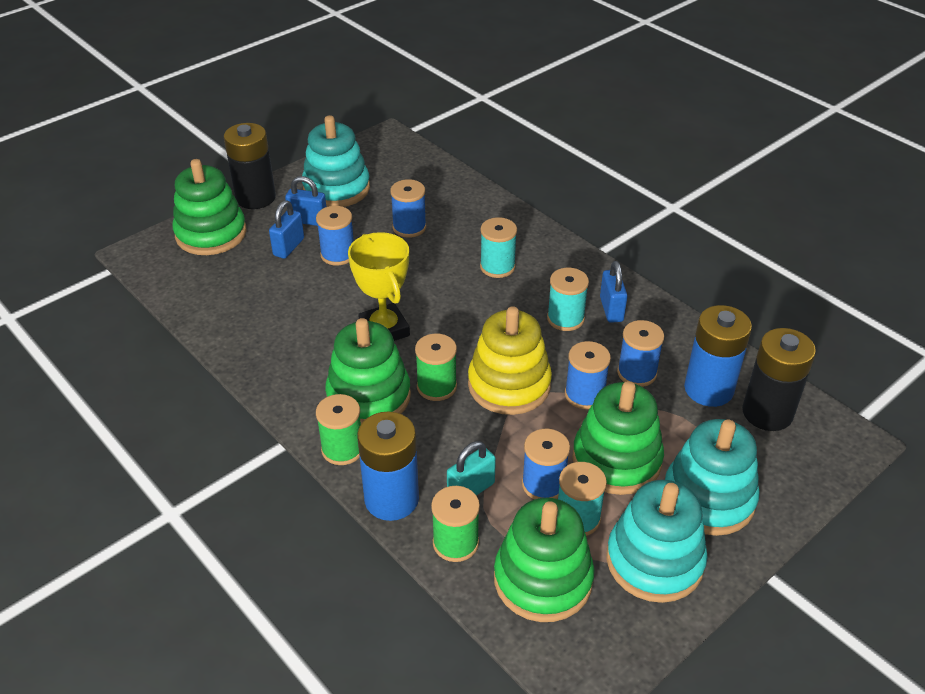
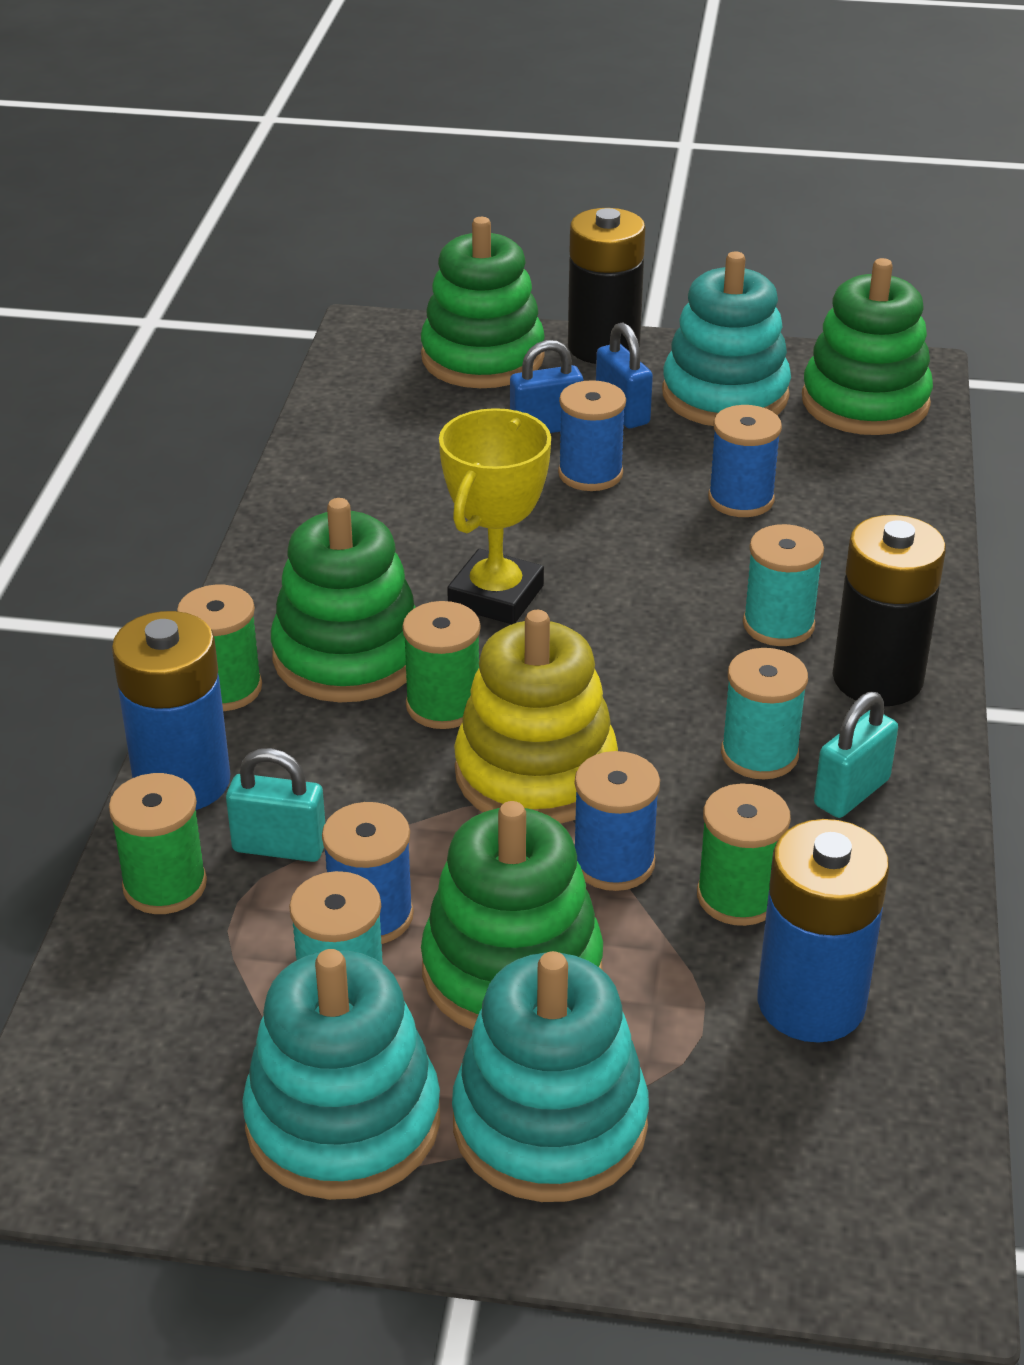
camera: 50 degrees right, 5 degrees down
green stacking toy [494,498,594,622] -> green stacking toy moved to [802,258,933,435]
blue padlock [600,261,628,323] -> turquoise padlock [814,692,898,818]
blue spool [617,320,664,387] -> green spool [697,783,791,926]
black battery [742,328,816,431] -> black battery moved to [832,515,946,706]

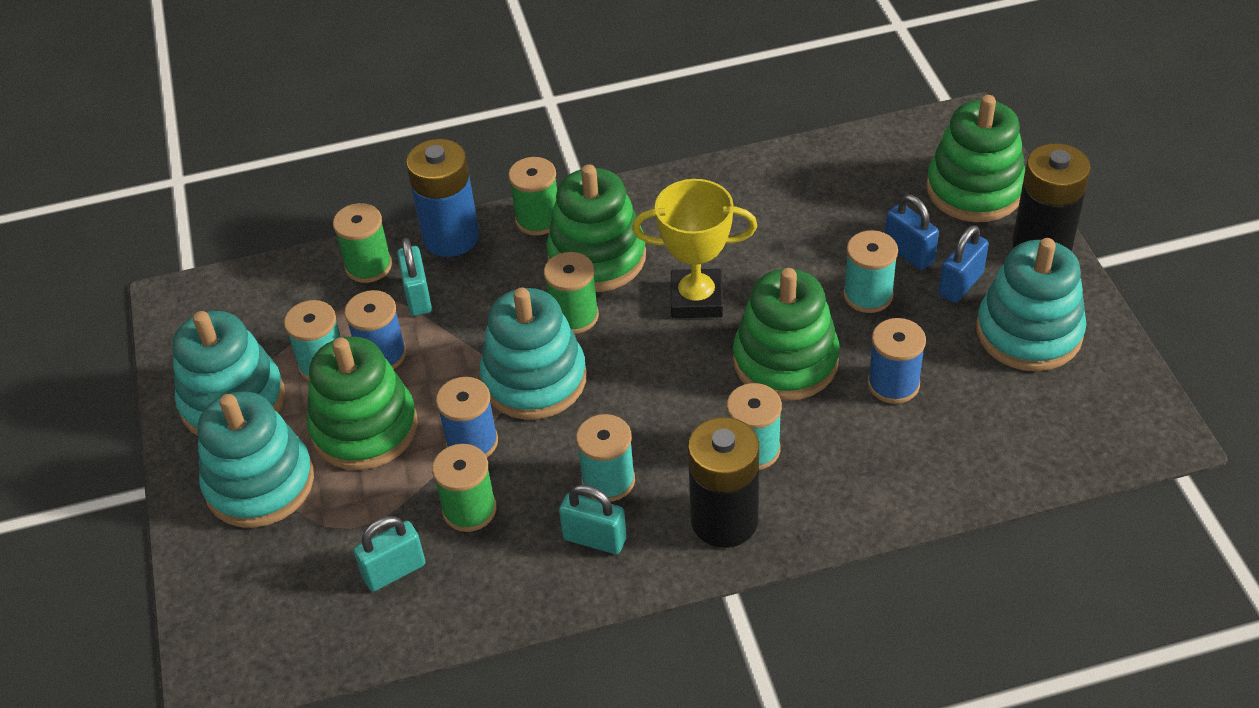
camera: 70 degrees right, 10 degrees up
yellow stacking toy [454,610,618,824] -> turquoise stacking toy [480,288,587,420]
blue spool [558,380,626,491] -> turquoise spool [843,230,898,313]
blue battery [757,819,889,1043] -> turquoise padlock [353,516,426,591]
green stacking toy [802,258,933,435] -> green stacking toy moved to [733,268,840,401]

